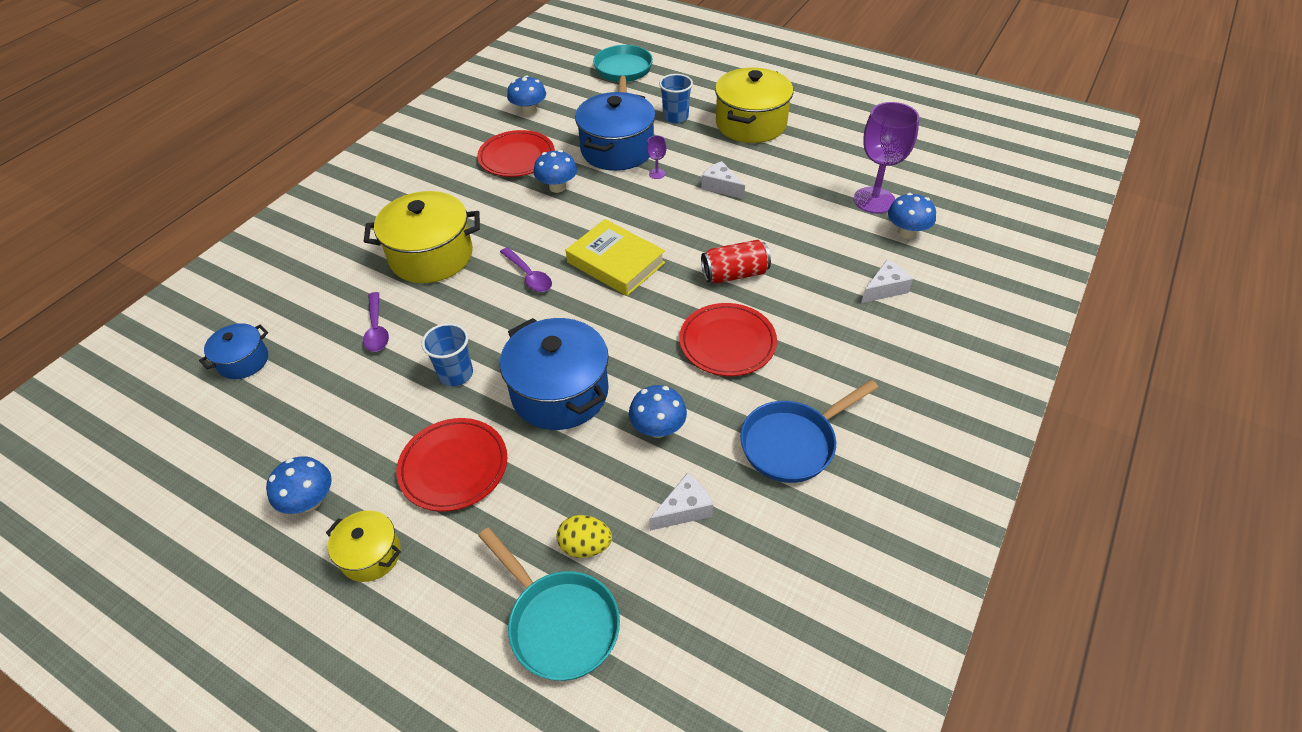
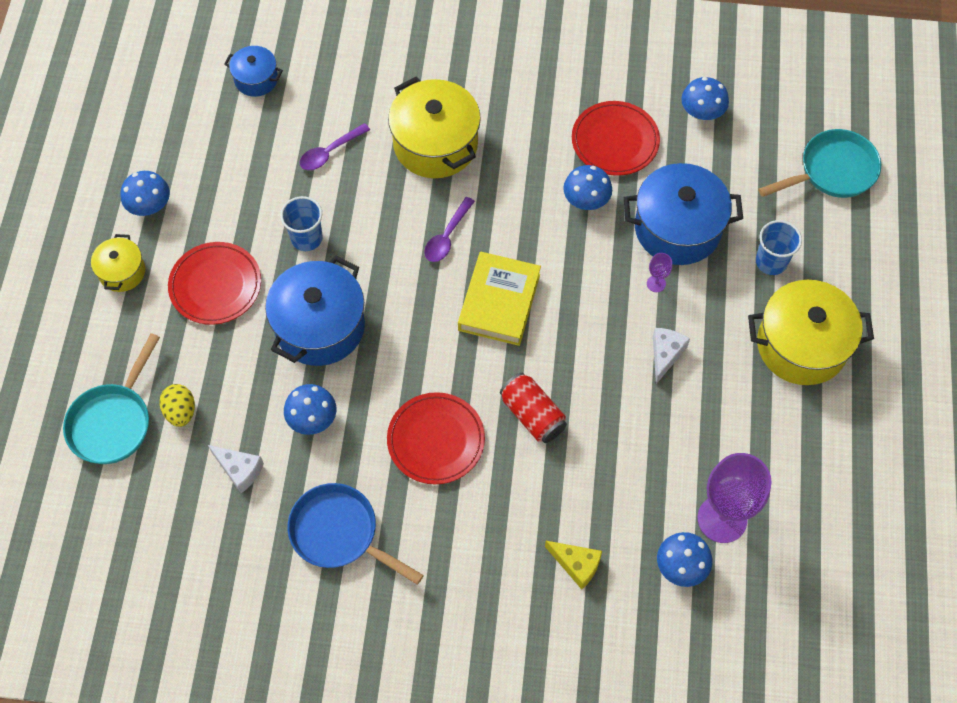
camera: 65 degrees right, 15 degrees up
white cheese [862,260,913,303] -> yellow cheese [545,541,602,590]

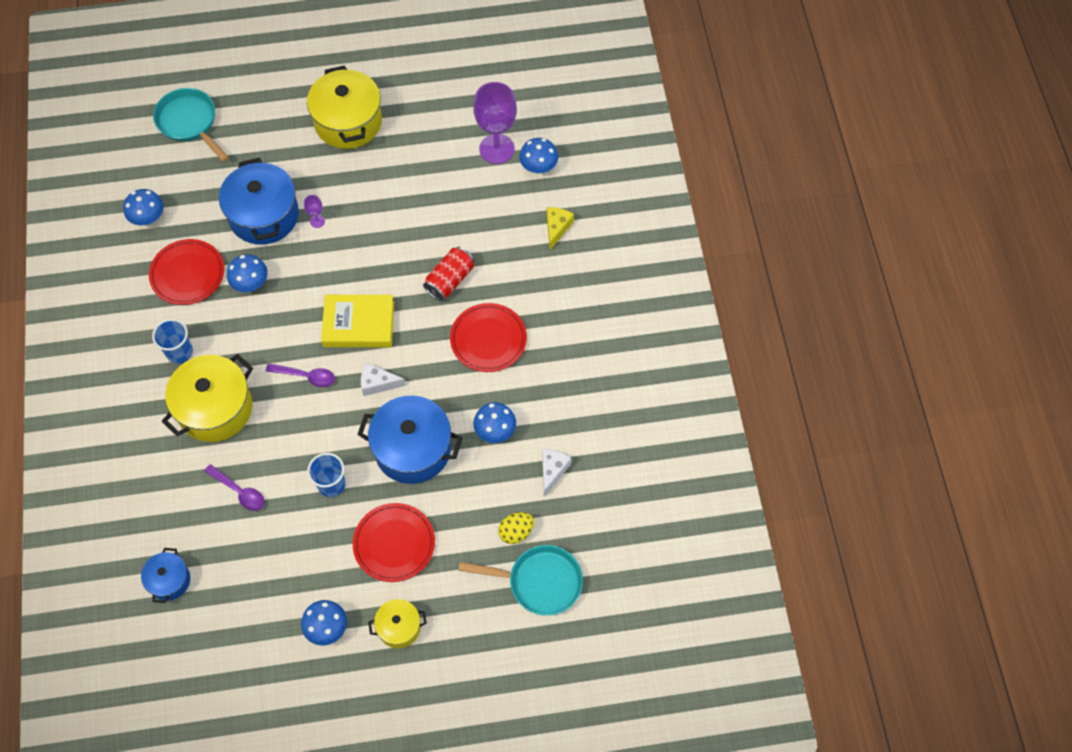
camera: 105 degrees left, 0 degrees up
blue pan [288,483,424,585] -> none
white cheese [653,328,690,384] -> white cheese moved to [361,363,406,396]
blue cup [756,220,802,275] -> blue cup moved to [152,319,193,364]

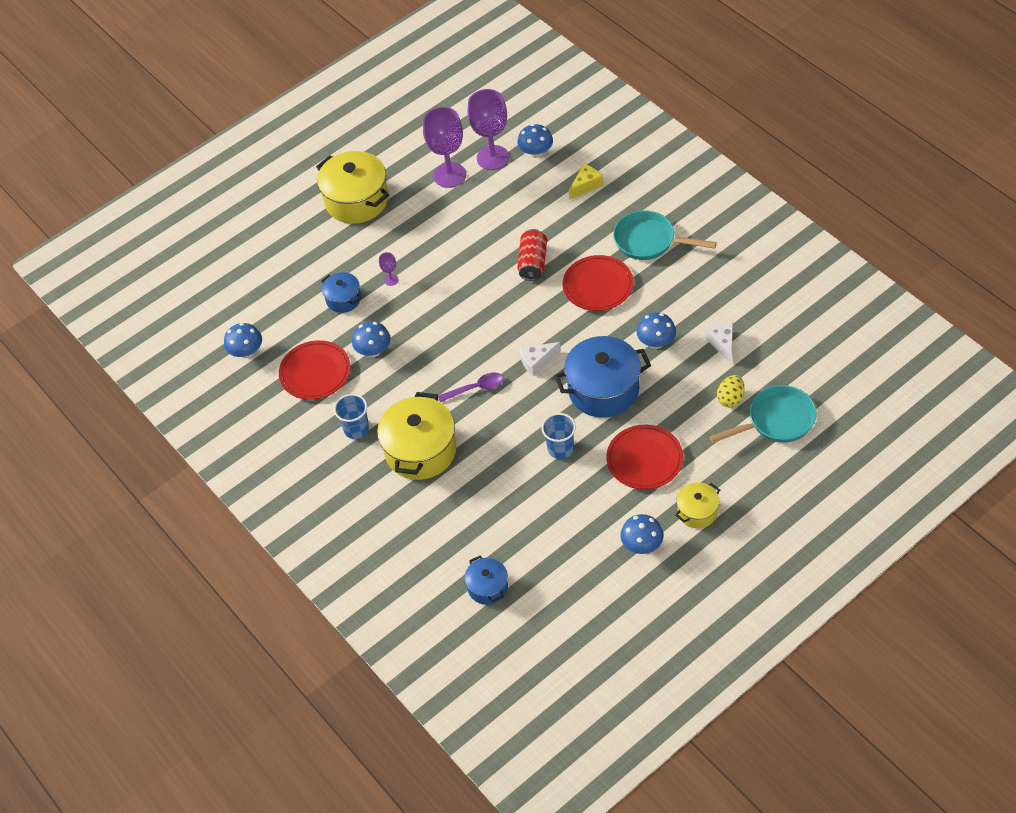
camera: 25 degrees left, 10 degrees down
turquoise pan [153,88,229,162] -> turquoise pan moved to [613,210,717,260]
purple spoon [204,464,265,511] -> none
blue pot [219,158,299,245] -> blue pot [321,272,361,313], size x0.53
yellow book [321,295,394,347] -> none
yellow cheese [547,207,574,250] -> yellow cheese turned 60 degrees clockwise [569,164,603,200]
none -> purple goblet [423,107,466,188]

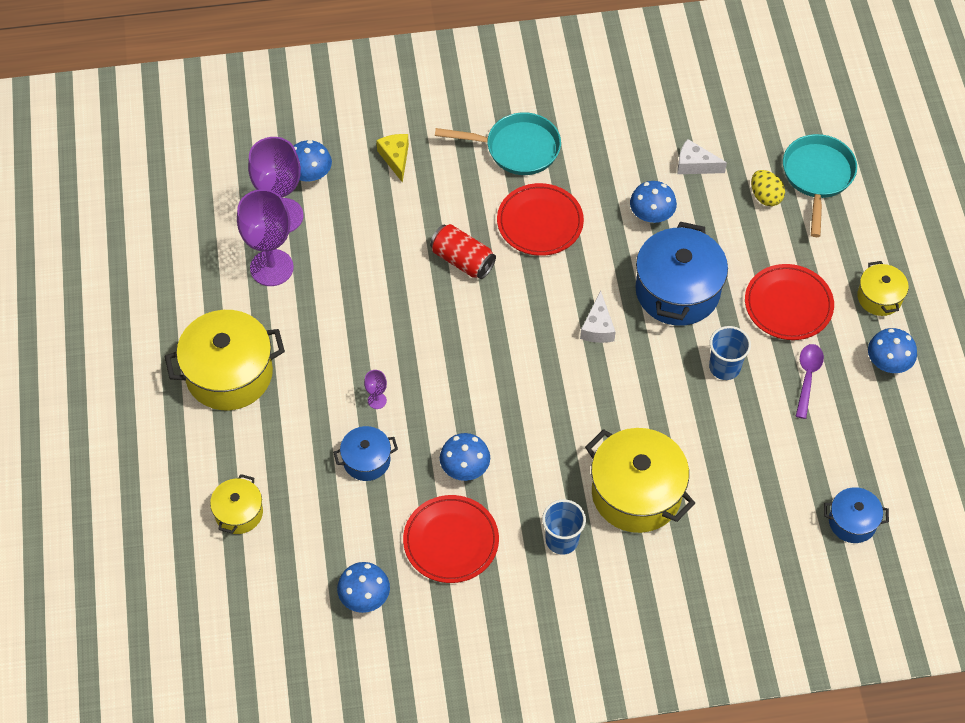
camera: 65 degrees left, 5 degrees up
purple spoon [438,372,503,402] -> purple spoon moved to [796,344,824,419]
turquoise pan [613,210,717,260] -> turquoise pan turned 135 degrees counterclockwise [435,112,561,175]
none -> yellow pot [210,474,263,534]

